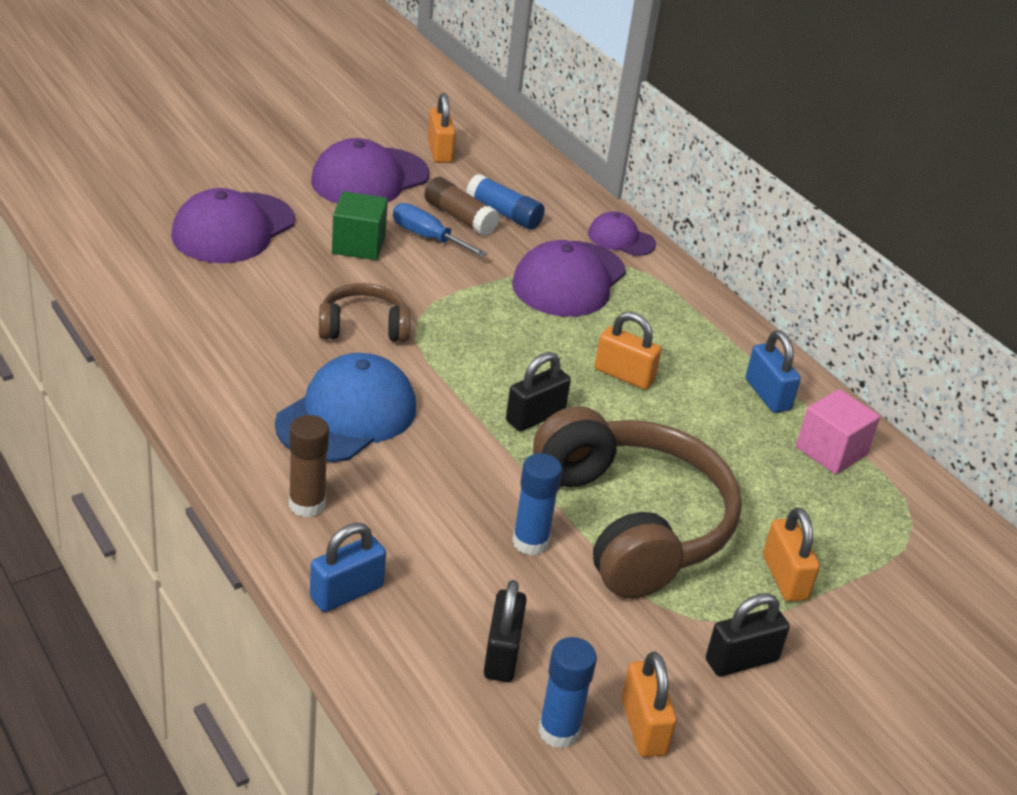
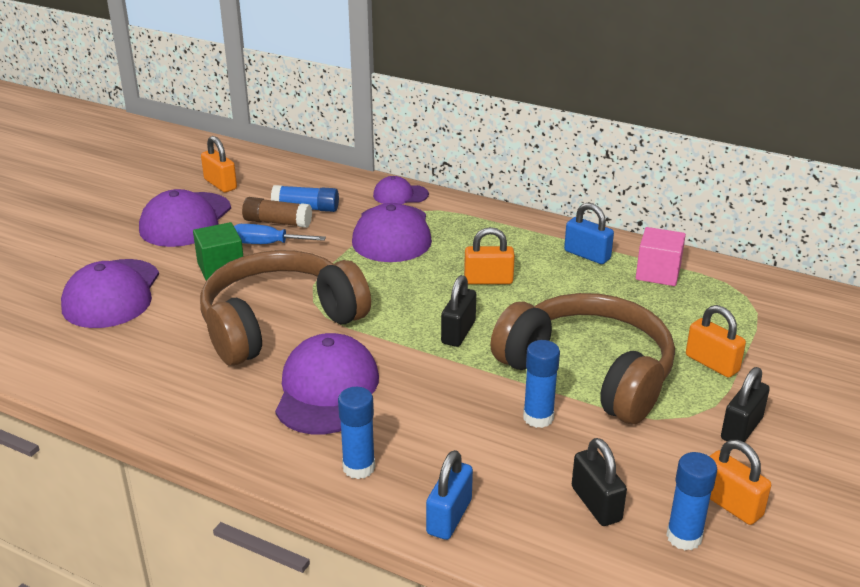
camera: 25 degrees left, 5 degrees down
blue cap [275,353,416,462] -> purple cap [275,333,379,435]
brown glue stick [289,415,329,517] -> blue glue stick [338,387,375,479]
brown headphones [319,283,410,342] -> brown headphones [200,250,371,366], size x2.00

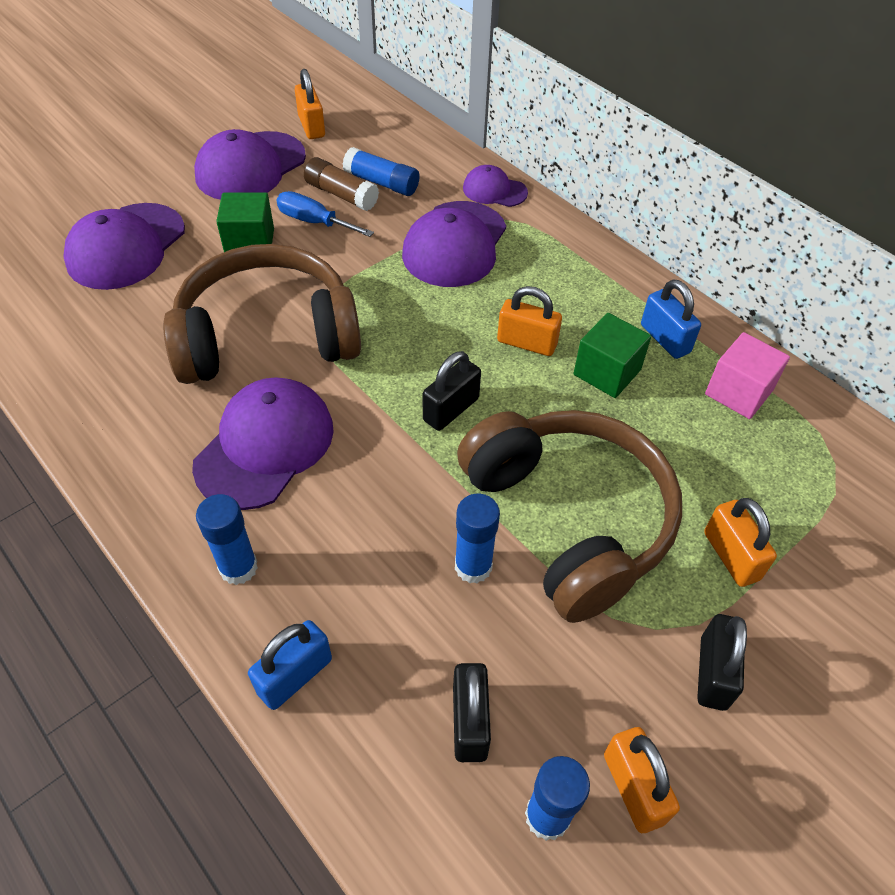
camera: 20 degrees right, 20 degrees up
black padlock [721,367,770,442] -> black padlock turned 45 degrees counterclockwise [697,614,747,711]
none -> green cube [574,313,651,398]

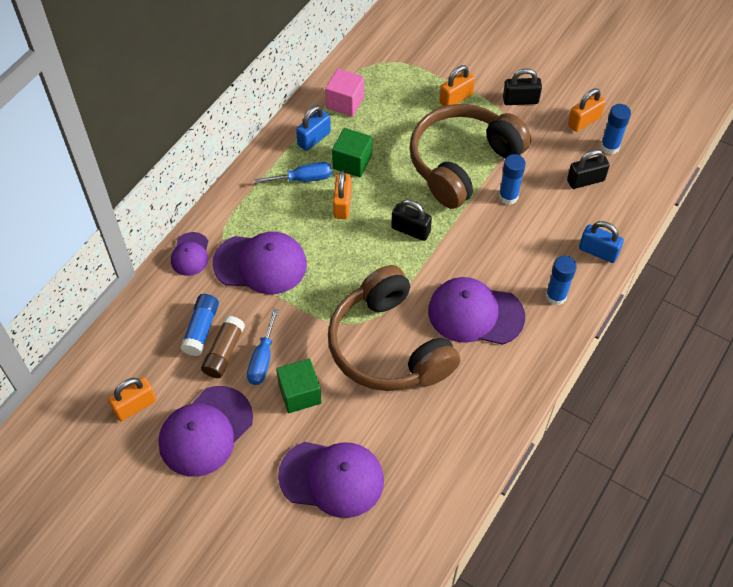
camera: 105 degrees left, 5 degrees up
purple cap [194,129,306,200] -> purple cap turned 105 degrees clockwise [158,386,253,477]
none -> blue screwdriver [255,162,332,184]

